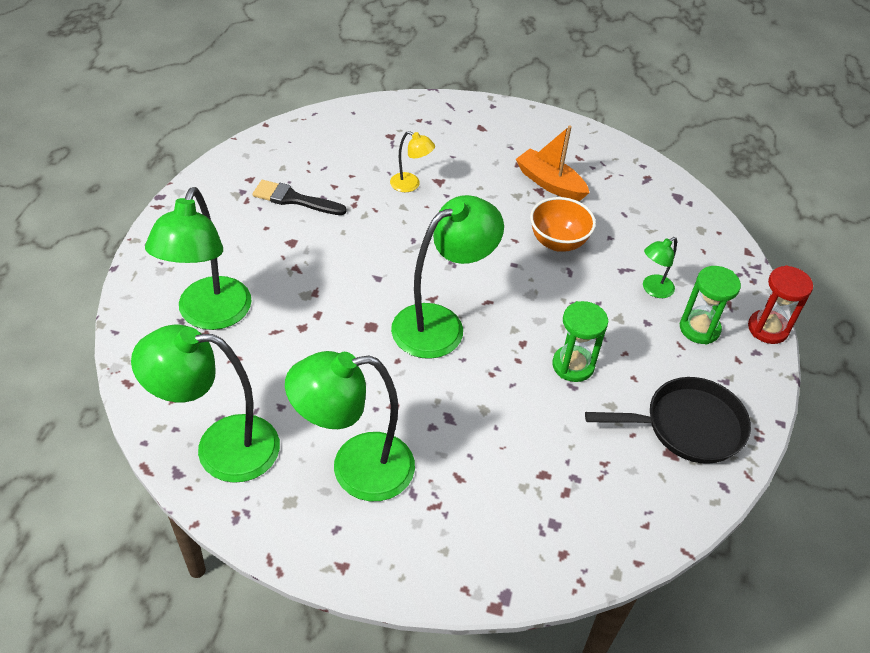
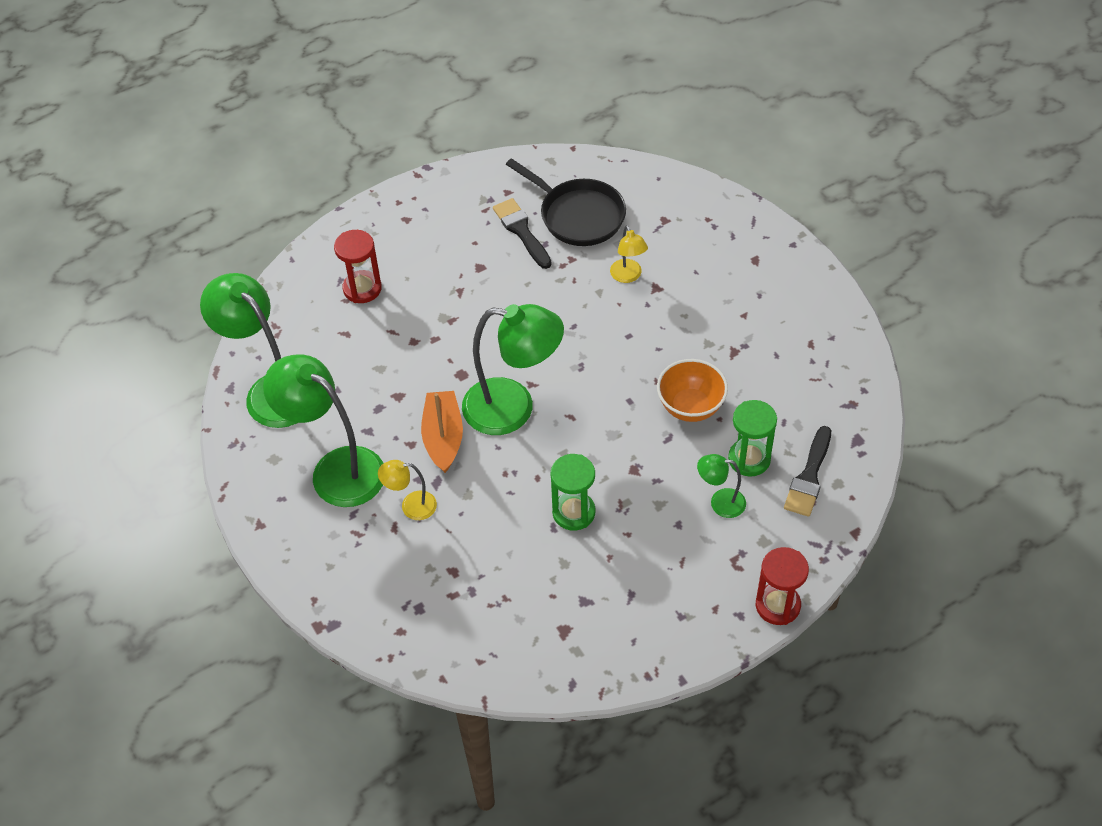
camera: 50 degrees right, 5 degrees up
green lamp [145,187,252,330] -> red hourglass [334,230,382,303]
orange boat [516,125,590,201] -> orange boat moved to [421,391,463,473]
black pan [585,377,751,464] -> black pan moved to [506,158,626,246]
green hourglass [680,266,741,345] -> green hourglass moved to [728,400,777,477]
none -> yellow lamp [378,460,437,520]
none -> black brush [784,426,831,517]

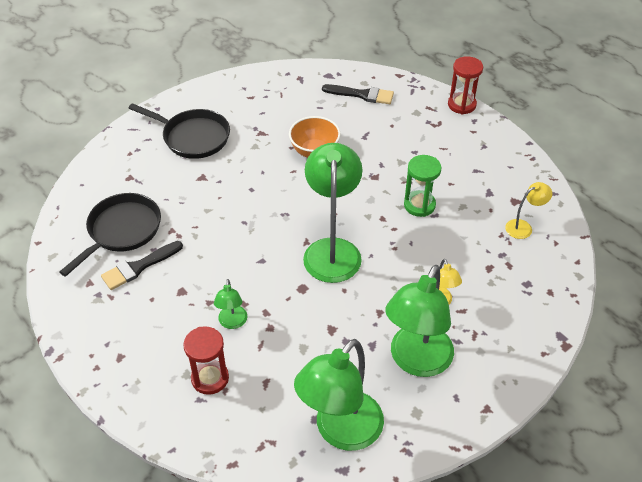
camera: 100 degrees left, 5 degrees down
orange boat [421,391,463,473] -> none
yellow lamp [610,225,648,283] -> yellow lamp moved to [505,182,552,239]
green lamp [697,454,746,518] -> green lamp moved to [214,279,247,329]
green hourglass [728,400,777,477] -> none
none -> black pan [128,103,230,159]

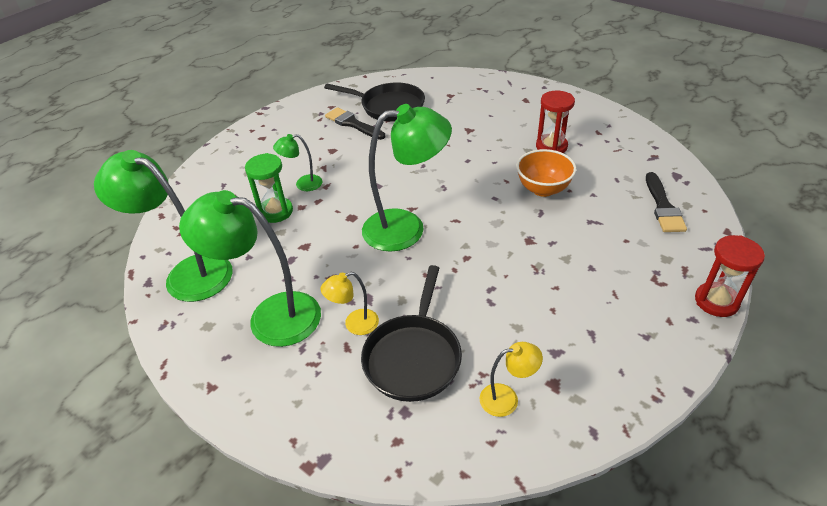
camera: 80 degrees right, 5 degrees down
black pan [128,103,230,159] -> black pan moved to [361,265,462,402]
red hourglass [183,326,229,395] -> red hourglass moved to [536,91,575,153]
green hourglass [404,155,441,217] -> green hourglass moved to [245,153,293,223]
yellow lamp [505,182,552,239] -> yellow lamp turned 60 degrees counterclockwise [479,342,543,417]

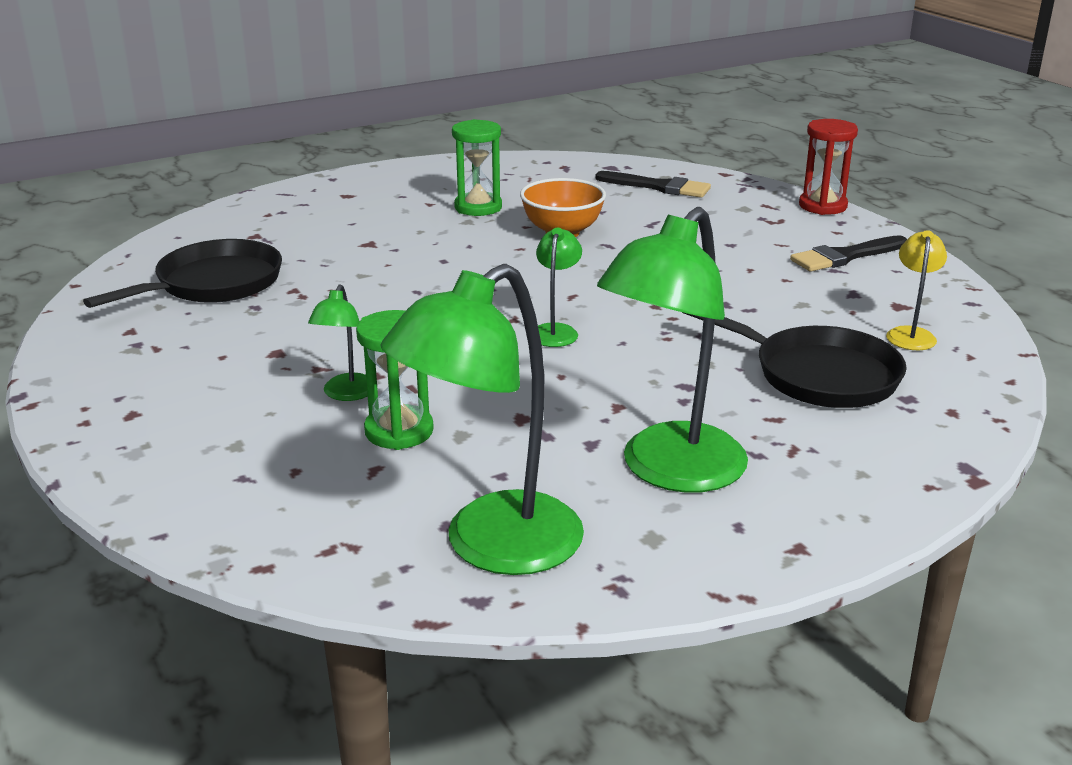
camera: 70 degrees left, 15 degrees down
yellow lamp [321,272,379,335] -> none
black brush [325,107,385,140] -> black brush moved to [790,235,907,272]
green lamp [362,104,452,252] -> green lamp [536,228,582,347], size x0.47
red hourglass [536,91,575,153] -> green hourglass [452,119,502,216]

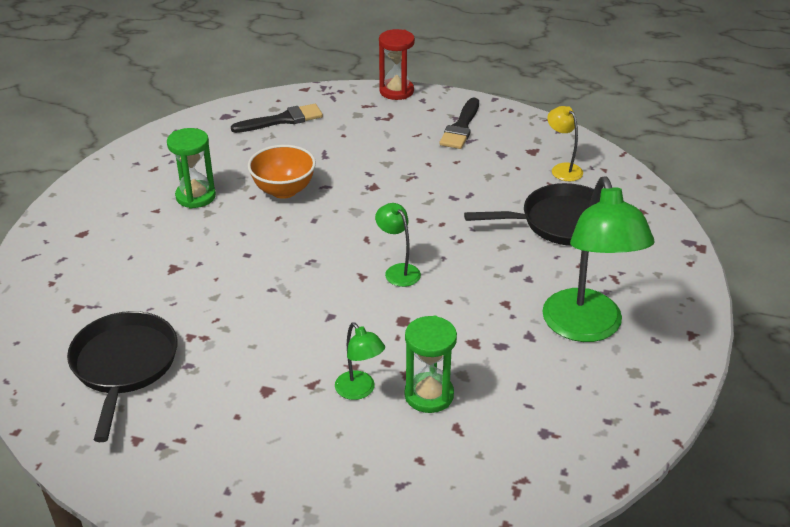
camera: 45 degrees left, 10 degrees up
green lamp [380,264,584,575] -> none

